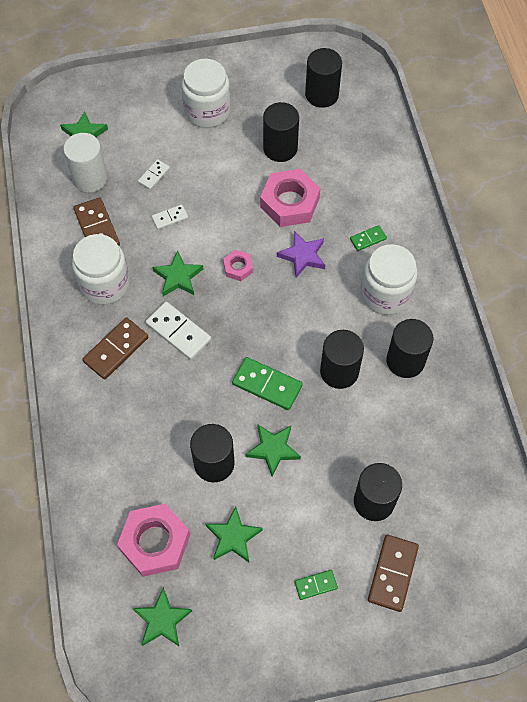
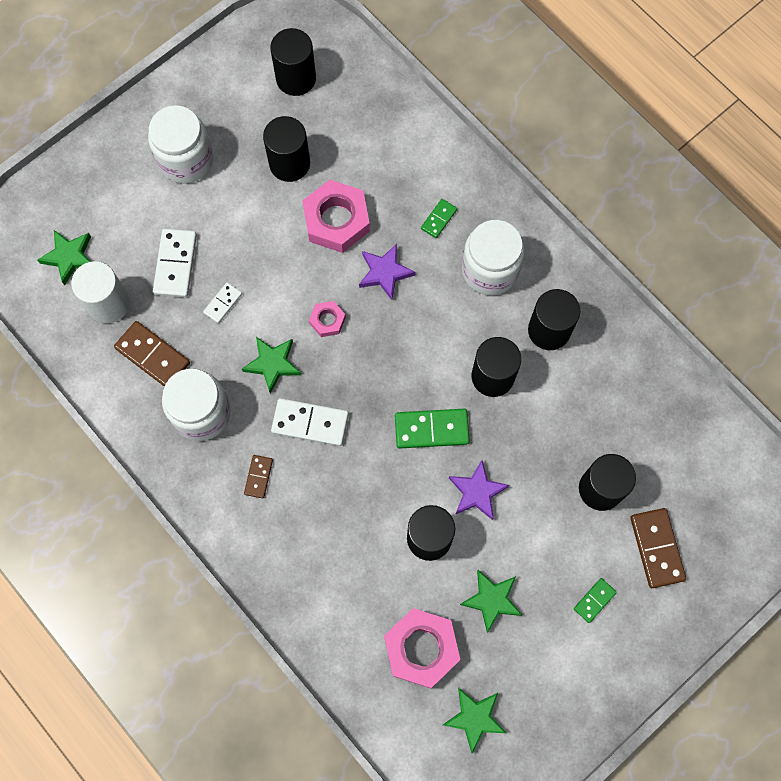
camera: 30 degrees left, 10 degrees up
brown domino [82,317,148,380] -> brown domino [244,455,273,498], size x0.56
white domino [138,159,170,190] -> white domino [153,229,197,298], size x1.78
green star [245,425,301,477] -> purple star [449,460,509,520]

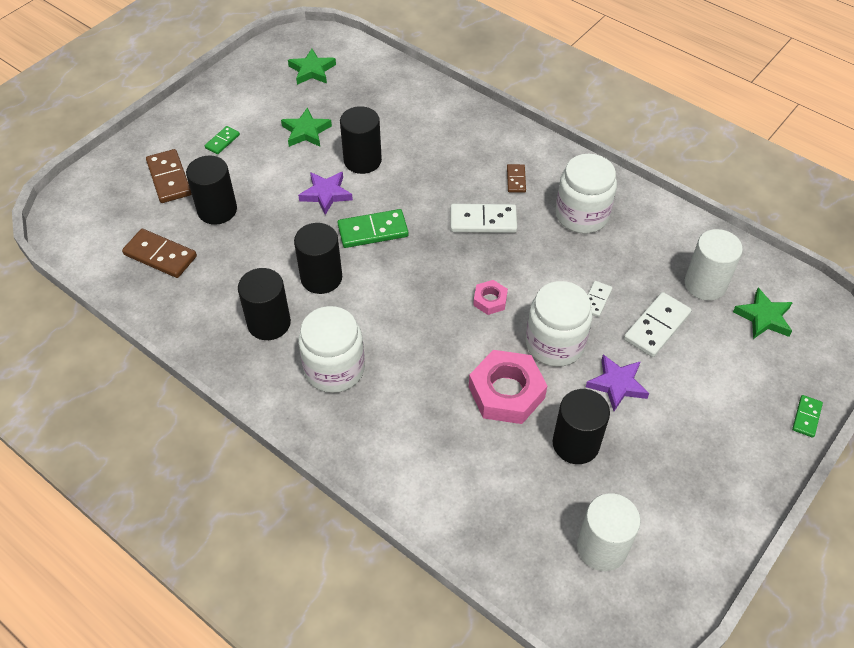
camera: 170 degrees right, 20 degrees down
brown domino [114,321,190,387] -> brown domino moved to [122,229,197,278]
white jar [148,105,213,184] -> white jar moved to [525,281,592,367]
white domino [153,229,197,298] -> white domino turned 45 degrees clockwise [624,292,692,357]
green star [242,337,301,394] -> none
black cylinder [270,28,316,96] -> white cylinder [577,493,641,571]
purple star [359,244,415,300] -> purple star moved to [586,355,649,411]
pink nut [384,608,460,688] -> none
green domino [421,199,457,238] -> green domino moved to [792,395,823,438]

